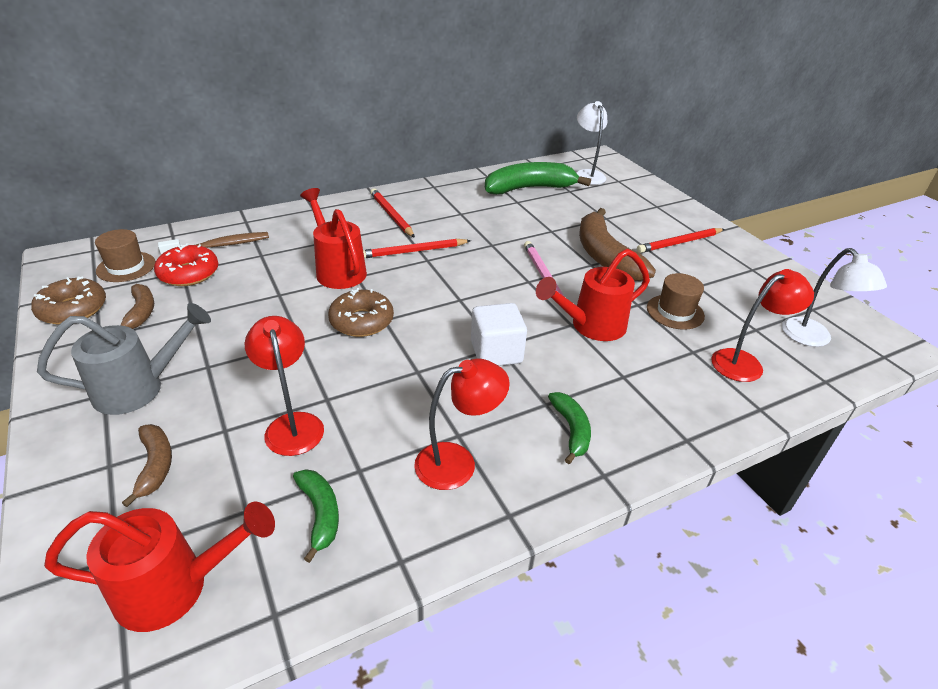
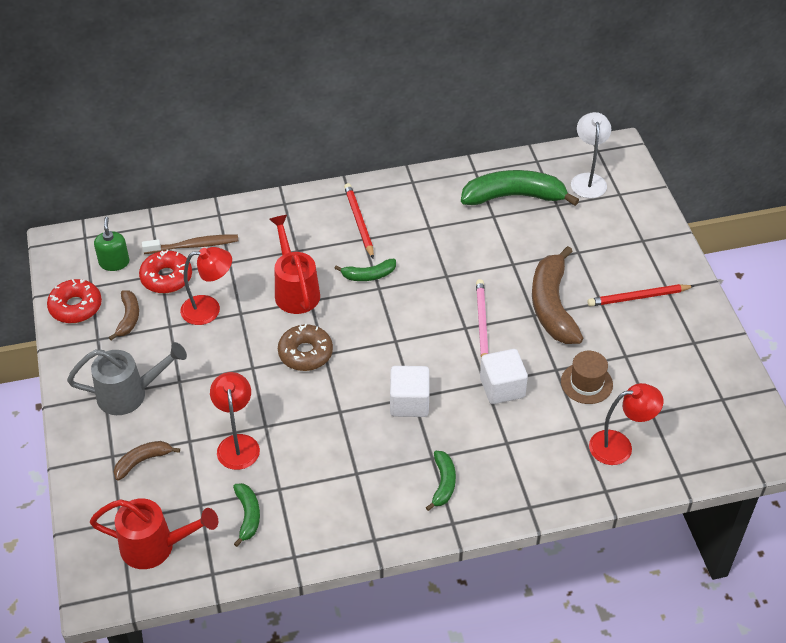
camera: 15 degrees right, 10 degrees up
brown donut [31,276,106,325] -> red donut [47,279,102,323]
brown hat [95,229,156,282] -> green soap dispenser [94,217,129,271]
brown banana [122,424,172,507] -> brown banana turned 120 degrees counterclockwise [114,441,180,481]
red pencil [363,239,471,258] -> green banana [334,259,396,281]
red lamp [414,358,510,490] -> red lamp moved to [180,247,232,325]
red watering can [536,249,650,341] -> white cube [480,349,528,404]
white lamp [782,248,887,347] -> none

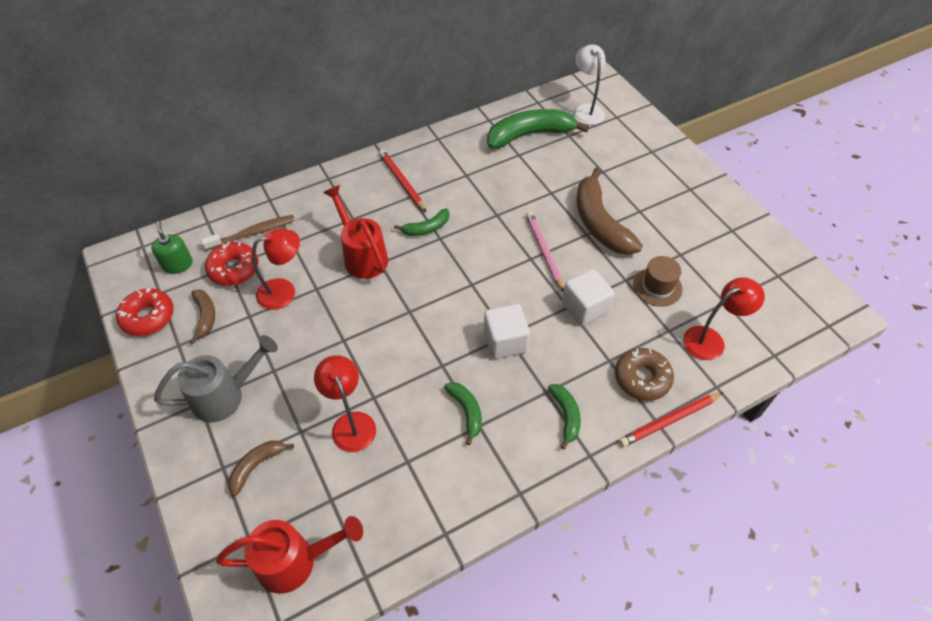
camera: 15 degrees left, 5 degrees up
green banana [233,483,260,547] -> green banana moved to [444,382,482,445]
brown donut [278,324,333,371] -> brown donut moved to [615,348,674,401]
red pencil [587,284,694,306] -> red pencil moved to [619,392,724,447]

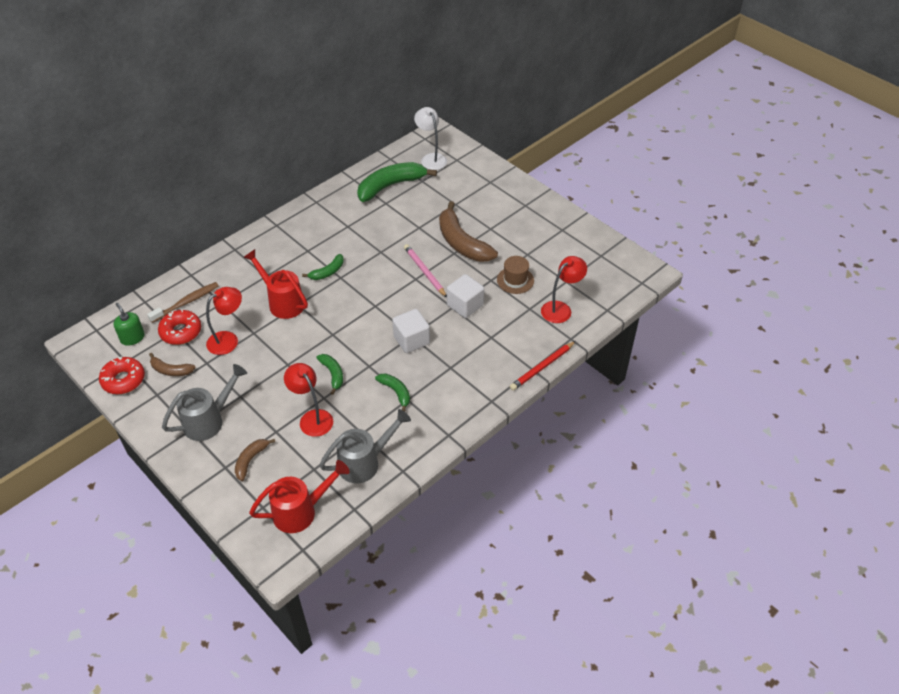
camera: 15 degrees left, 5 degrees down
brown banana [189,289,215,344] -> brown banana turned 135 degrees clockwise [149,353,196,376]
red pencil [379,149,426,212] -> none
green banana [548,384,581,450] -> green banana moved to [316,354,343,395]
brown donut [615,348,674,401] -> none
none -> grey watering can [319,409,411,483]

